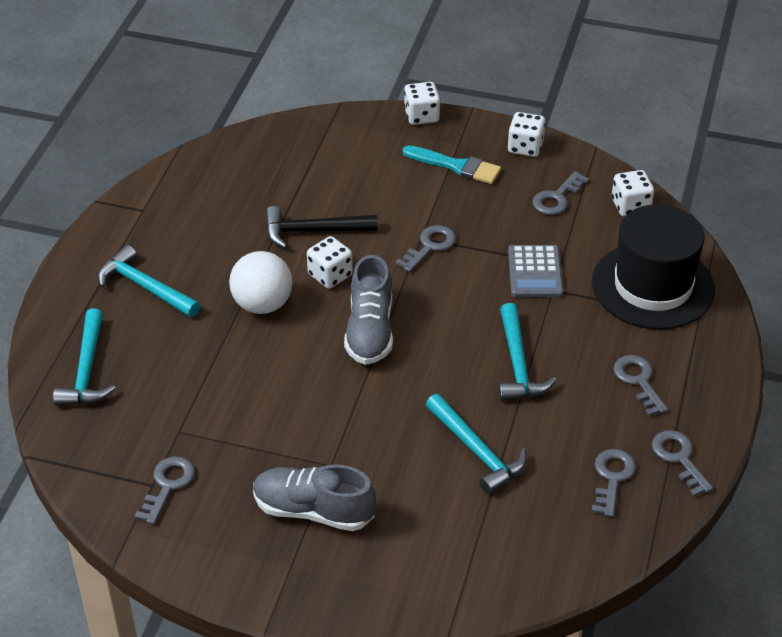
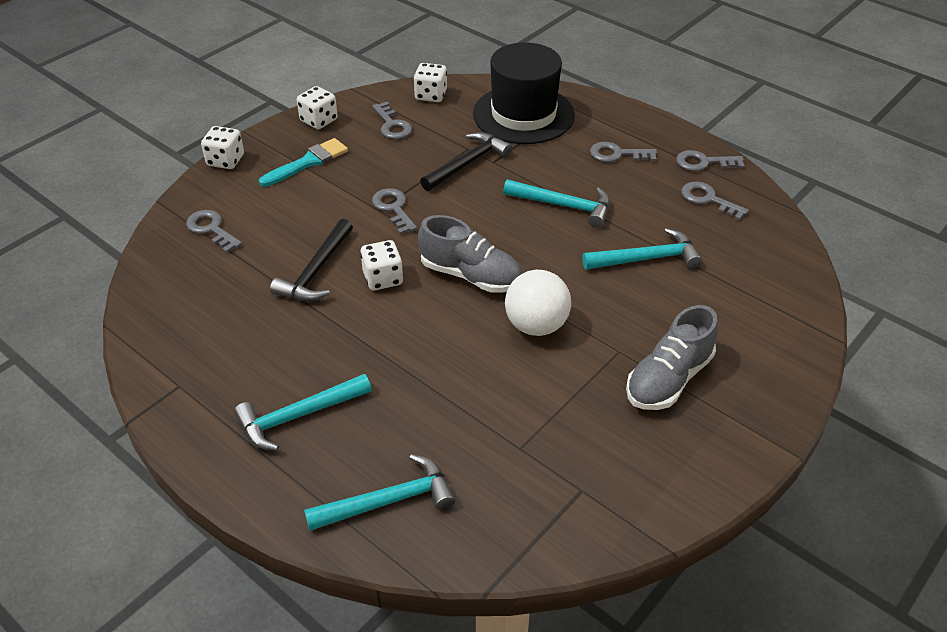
camera: 65 degrees left, 0 degrees up
turquoise hammer [53,309,116,406] -> turquoise hammer turned 45 degrees counterclockwise [304,454,455,531]
grey key [135,456,195,524] -> grey key moved to [186,210,242,253]
white ball [229,251,292,314] -> white ball moved to [505,270,571,336]
grey calculator [508,245,563,297] -> black hammer [420,132,512,191]

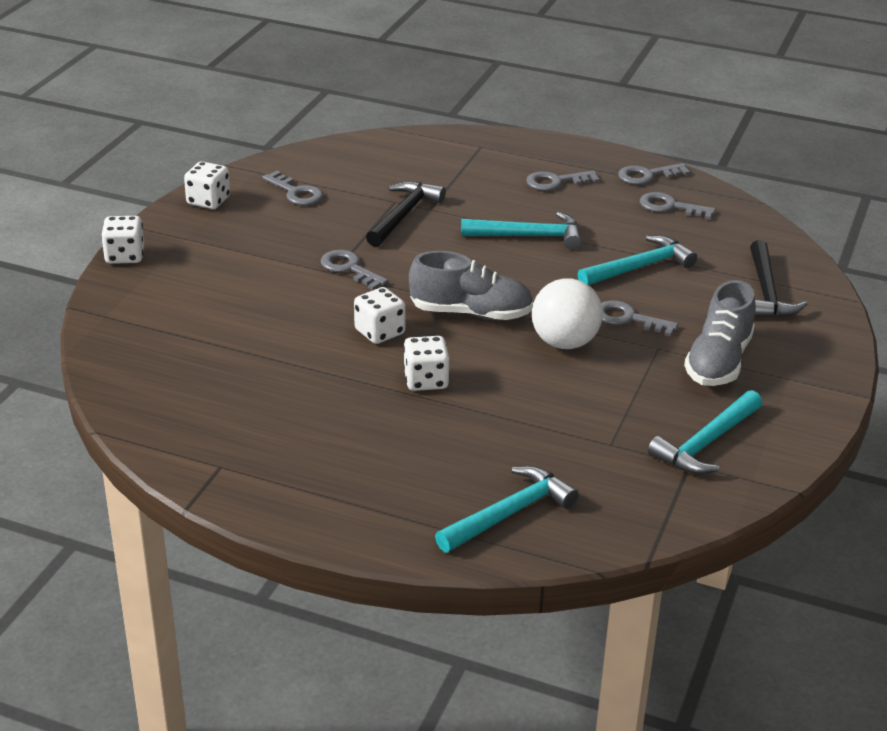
camera: 20 degrees left, 10 degrees down
grey key [186,210,242,253] -> grey key moved to [601,300,678,337]
turquoise hammer [234,374,372,451] -> turquoise hammer moved to [648,390,762,474]
turquoise brush [259,138,348,187] -> none
black hammer [270,219,353,301] -> black hammer moved to [750,240,808,318]
white dice [414,63,447,102] -> white dice moved to [403,336,449,391]
black hat [473,42,575,144] -> none

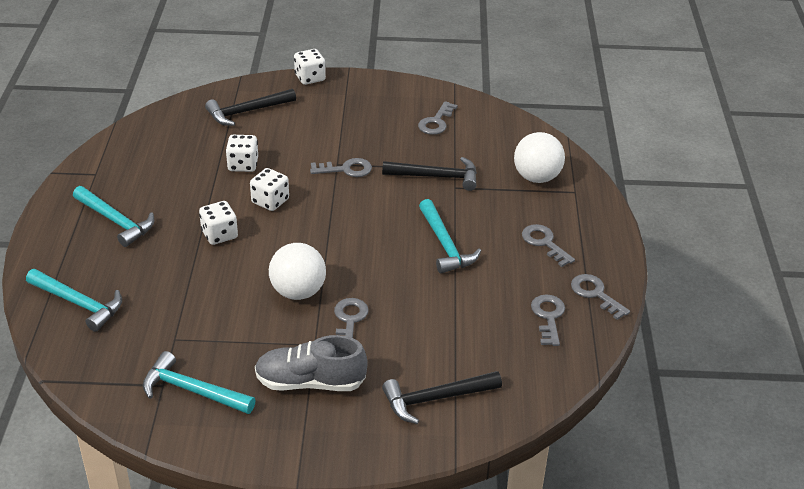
camera: 70 degrees right, 5 degrees up
white dice [184,161,230,209] -> white dice moved to [226,135,258,172]
grey key [320,250,388,290] -> grey key turned 60 degrees clockwise [310,158,372,177]
grey shoe [409,251,533,320] -> none
turquoise hammer [578,235,697,285] -> turquoise hammer moved to [73,186,154,247]
none -> black hammer [205,89,296,126]
none -> white ball [514,132,565,183]

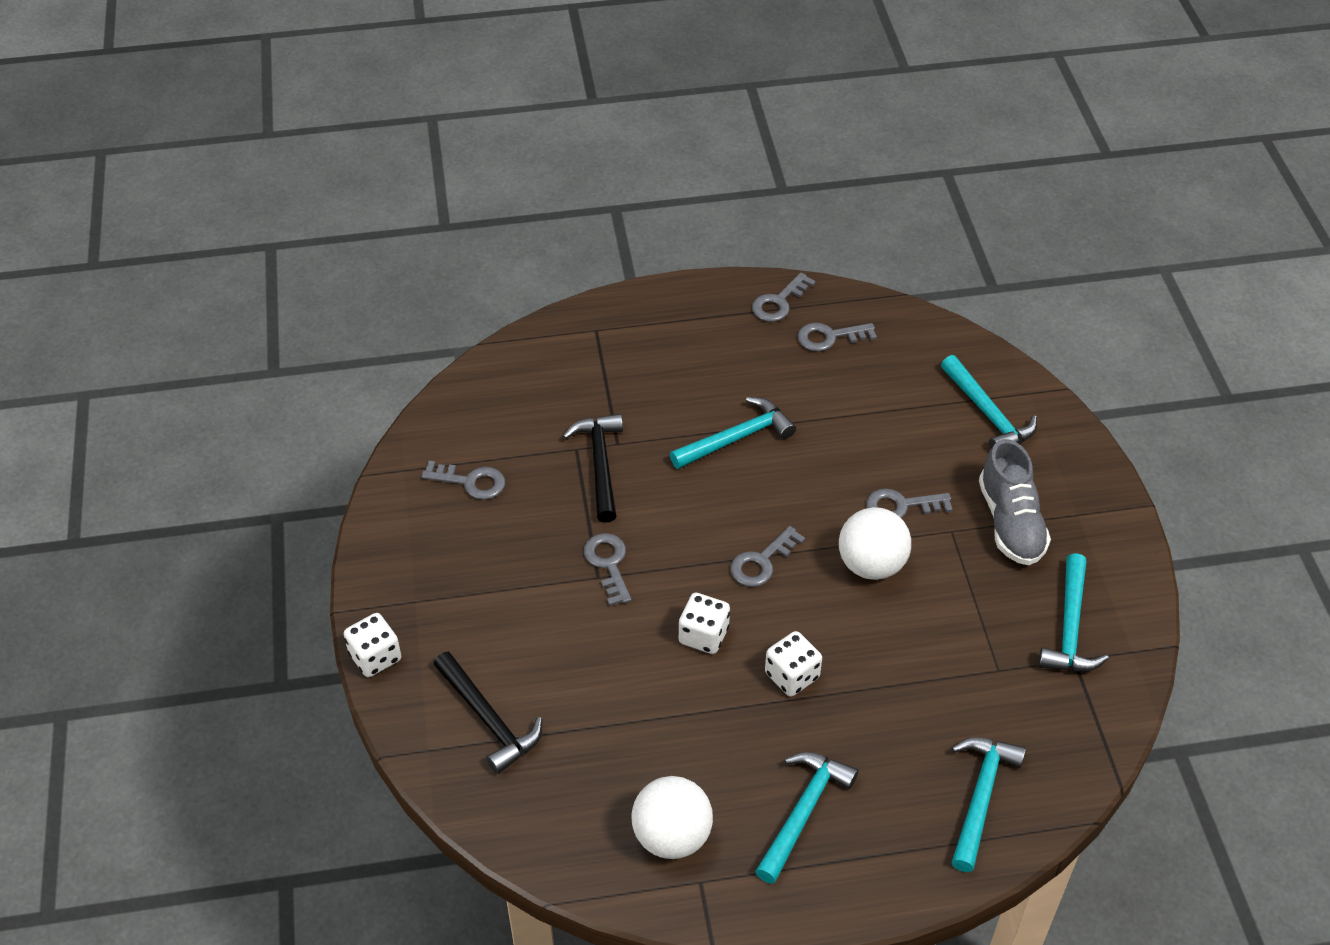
camera: 100 degrees left, 10 degrees up
white dice [226,135,258,172] -> none
black hammer [382,371,502,424] -> turquoise hammer [941,355,1037,449]
white ball [514,132,565,183] -> white ball moved to [631,776,713,859]
grey key [522,224,575,267] -> grey key moved to [730,526,805,587]

